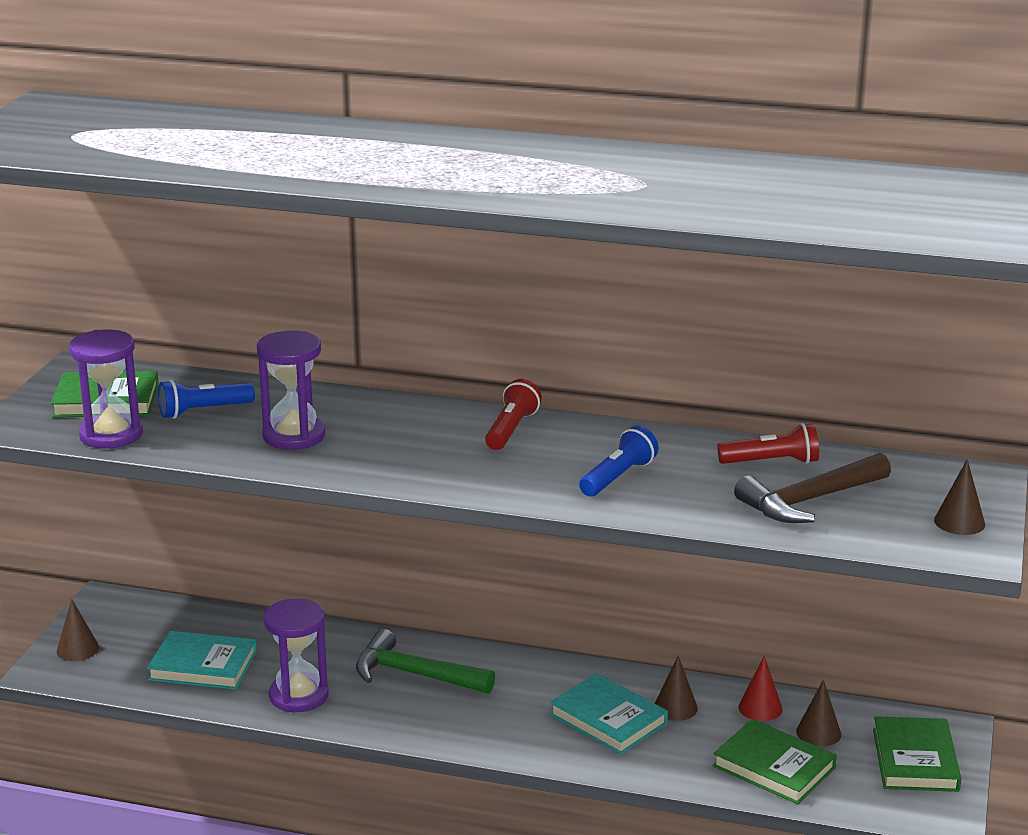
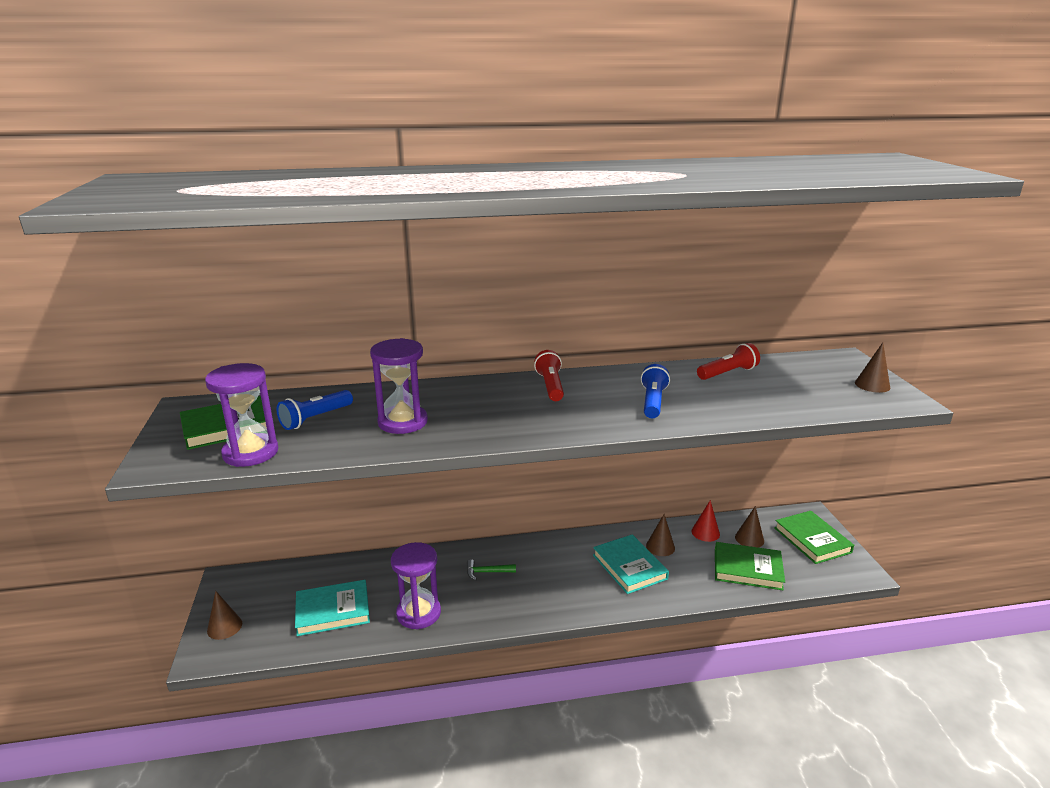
camera: 25 degrees left, 0 degrees up
green hammer [356,629,495,694] -> green hammer [467,559,516,581], size x0.50
turquoise book [550,673,668,755] -> turquoise book turned 45 degrees clockwise [593,534,669,594]
brown hammer [734,453,891,523] -> none

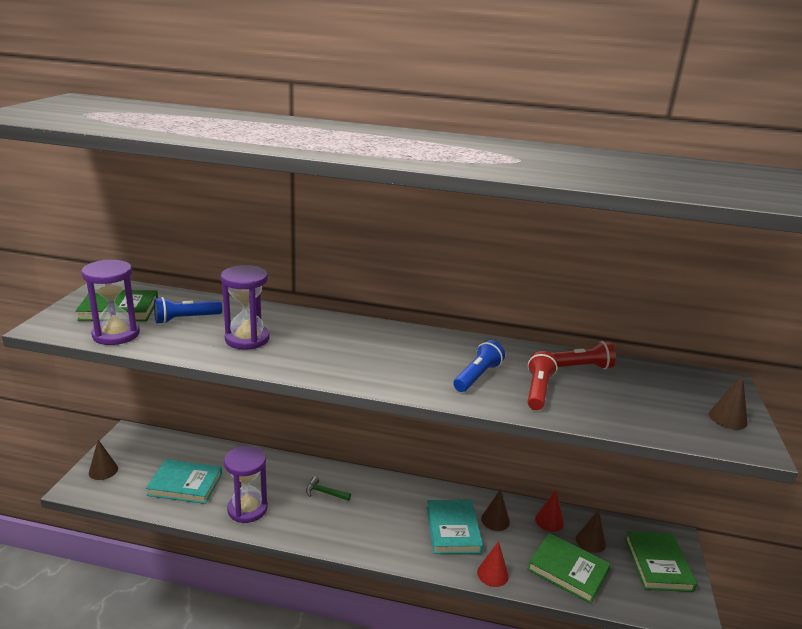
camera: 20 degrees right, 0 degrees up
red flashlight [534,350,564,401] -> red flashlight moved to [528,351,557,410]
none -> red cone [477,541,509,587]

